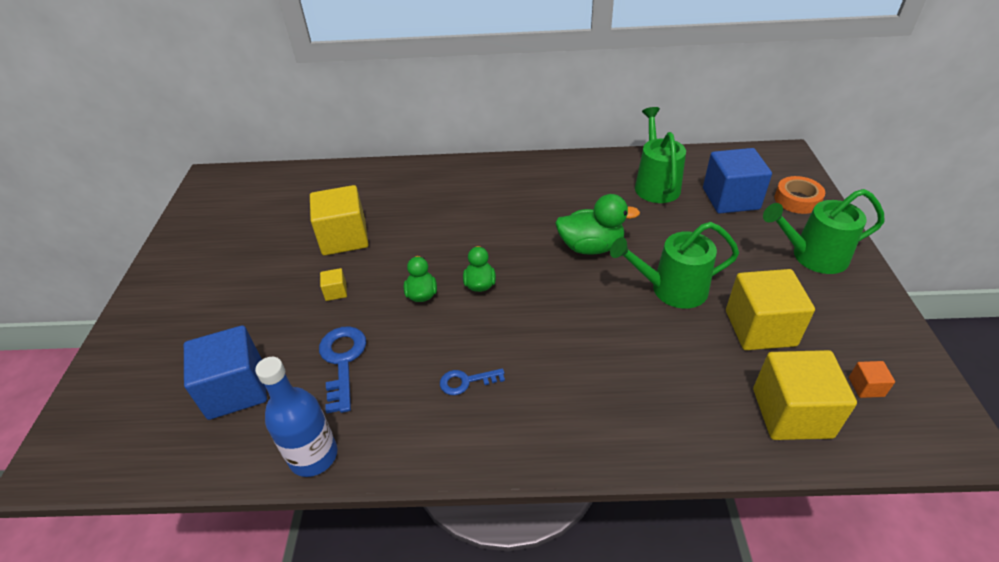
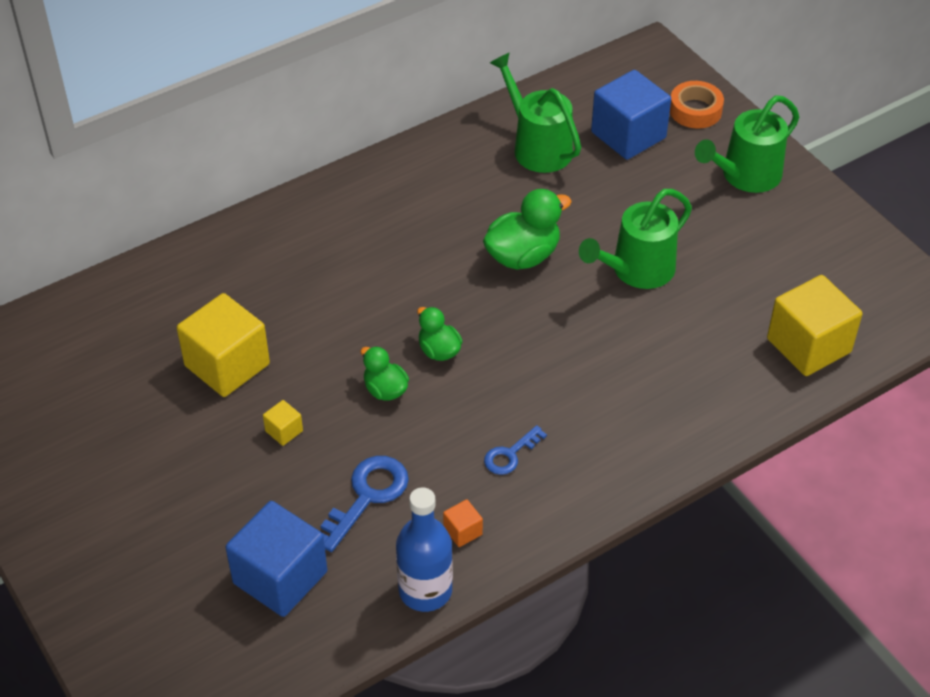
camera: 35 degrees left, 5 degrees up
blue key [319,326,366,413] -> blue key turned 75 degrees clockwise [321,456,409,552]
yellow cube [726,269,815,350] -> none
orange cube [849,361,895,398] -> orange cube moved to [443,499,483,547]

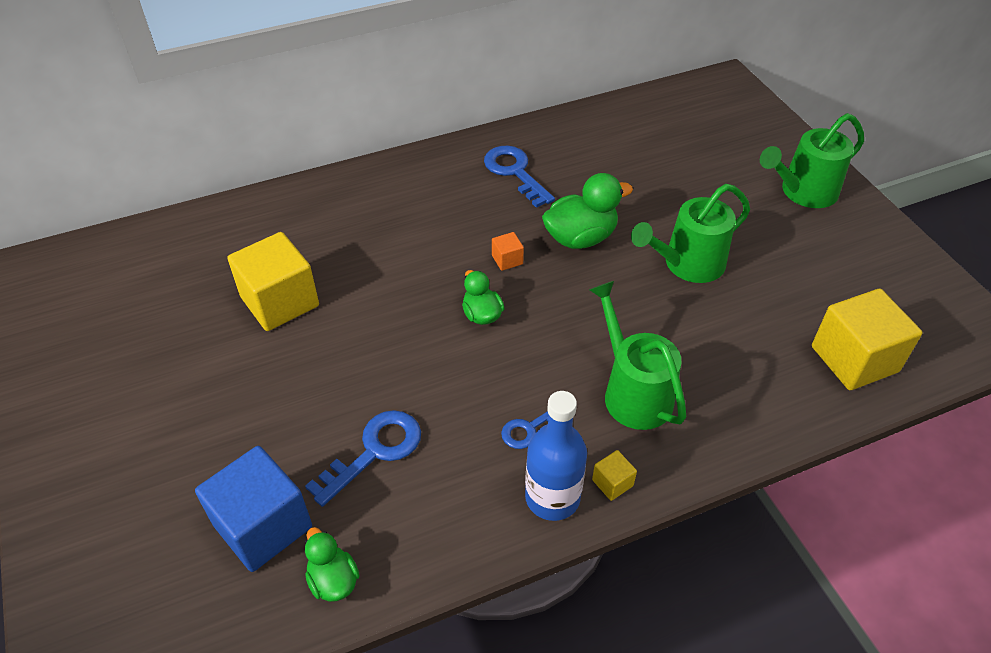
camera: 10 degrees right, 0 degrees up
yellow cube [263,400,303,446] -> yellow cube moved to [592,450,637,501]
green duck [361,346,409,401] -> green duck moved to [305,527,359,602]
blue bottle [396,487,453,612] -> blue bottle moved to [525,391,587,521]
orange cube [443,499,483,547] -> orange cube moved to [492,232,524,271]
green watering can [490,53,581,173] -> green watering can moved to [589,281,686,430]
blue cube [591,70,671,160] -> none
orange tape [670,81,724,129] -> none
none -> blue key [484,146,555,208]

